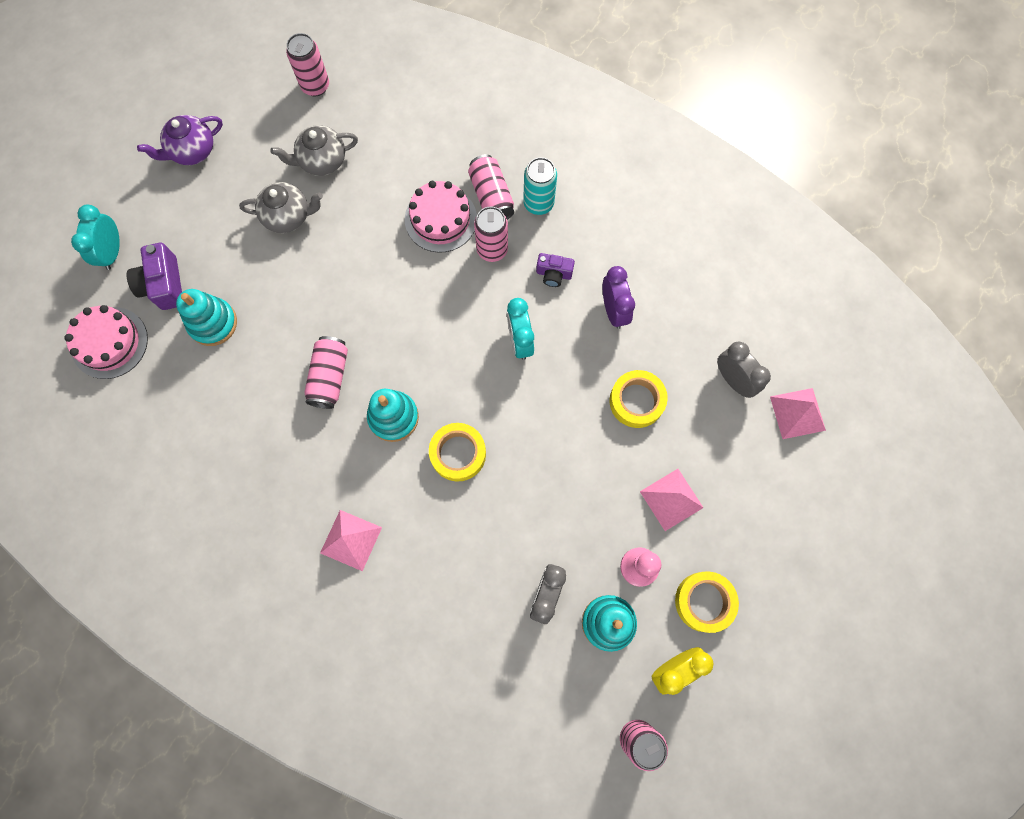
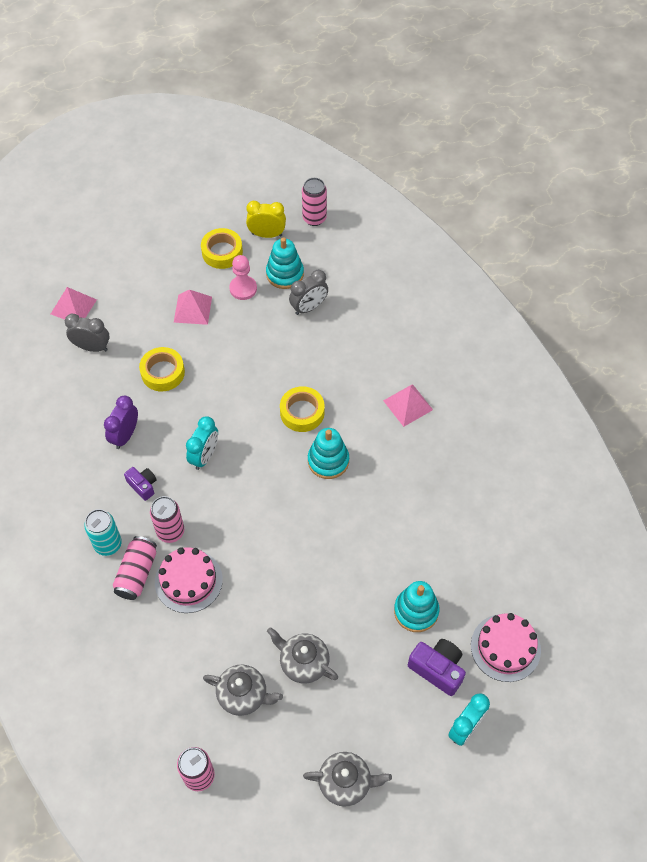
camera: 145 degrees left, 15 degrees down
purple camera [126,243,182,310] -> purple camera turned 75 degrees counterclockwise [408,639,466,696]
purple teapot [137,115,223,165] -> grey teapot [303,752,392,807]
pink can [304,336,348,409] -> none
grey clock [717,342,771,398] -> grey clock turned 105 degrees clockwise [65,314,110,352]

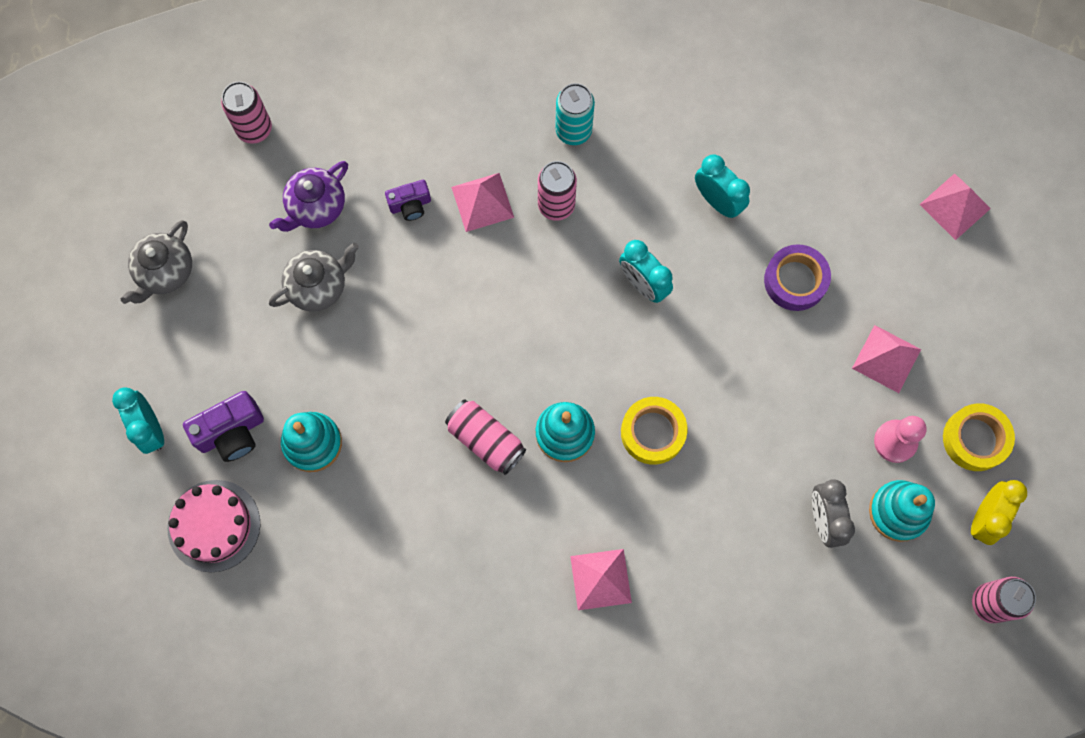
camera: 115 degrees right, 15 degrees up
grey clock [65,314,110,352] -> none
purple clock [104,396,138,449] -> turquoise clock [695,154,750,218]
pink can [113,536,157,600] -> pink can moved to [445,399,526,475]
purple camera [124,467,157,501] -> purple camera moved to [385,180,431,221]
yellow tape [139,347,185,391] -> purple tape [764,244,831,311]
pink cake [155,547,223,613] -> pink pyramid [451,173,514,232]
grey teapot [203,665,283,716] -> purple teapot [269,161,348,232]

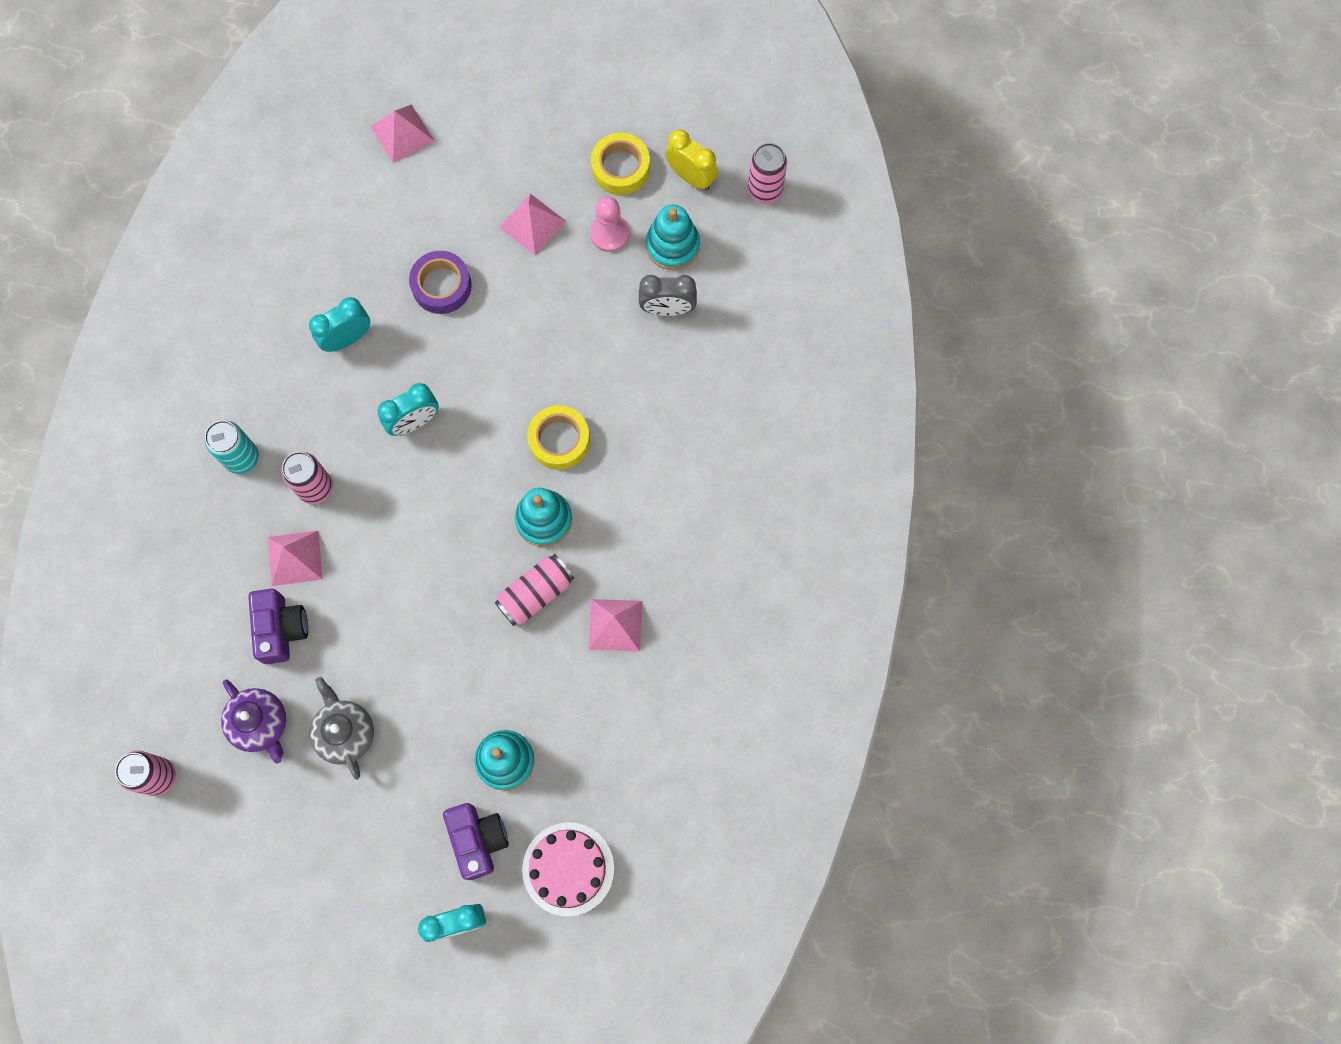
camera: 80 degrees left, 0 degrees up
grey teapot [121,220,192,304] -> none
purple camera [385,180,431,221] -> purple camera [248,589,308,664], size x1.59
pink pyramid [570,549,632,610] -> pink pyramid moved to [589,599,642,652]

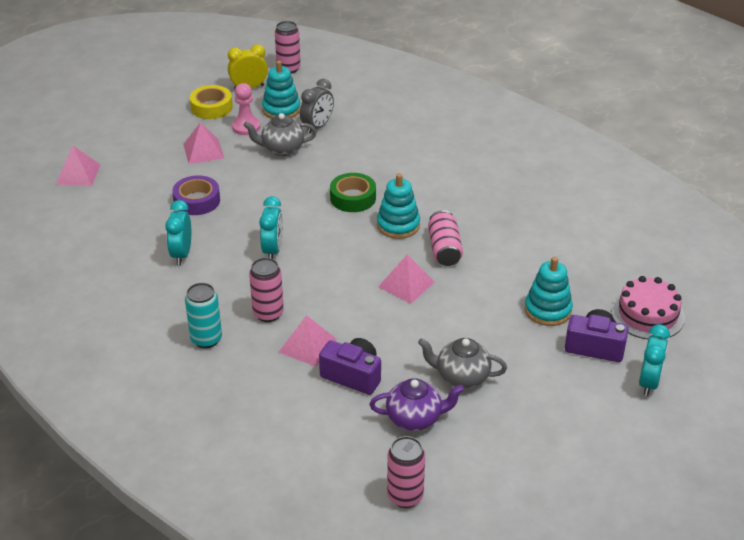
camera: 55 degrees left, 35 degrees down
yellow tape [527,405,590,470] -> green tape [330,173,376,212]
pink pyramid [589,599,642,652] -> pink pyramid moved to [378,255,434,304]
none -> grey teapot [244,113,317,156]

